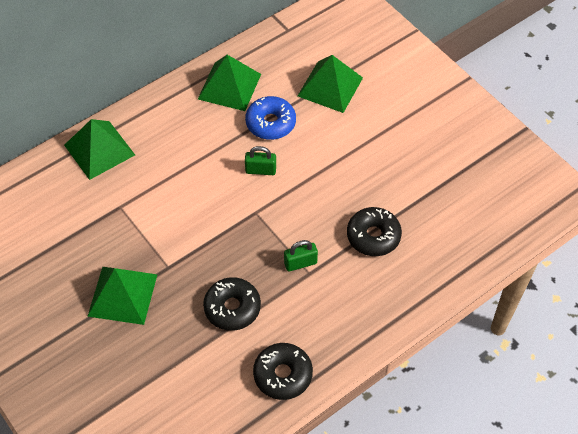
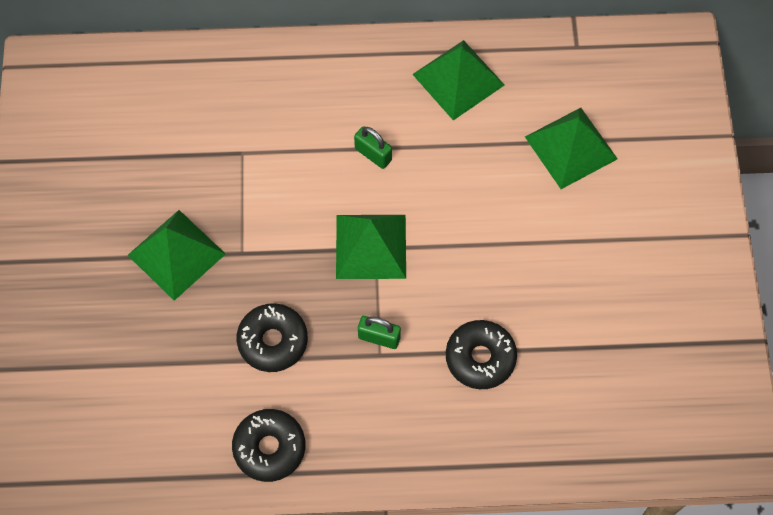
camera: 35 degrees right, 10 degrees up
green pyramid [64,119,135,180] -> green pyramid moved to [336,215,406,279]
blue donut [245,96,296,140] -> none
green padlock [245,146,276,175] -> green padlock moved to [354,126,392,169]

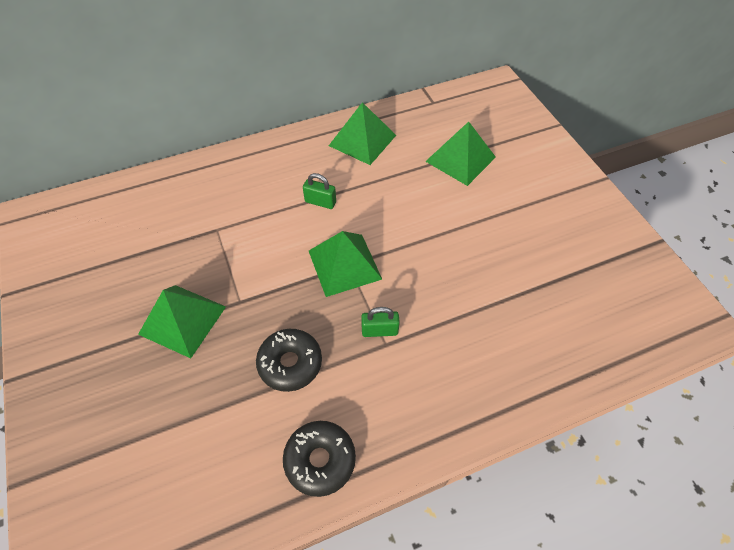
camera: 20 degrees left, 10 degrees down
black donut [446,320,517,389] -> none

